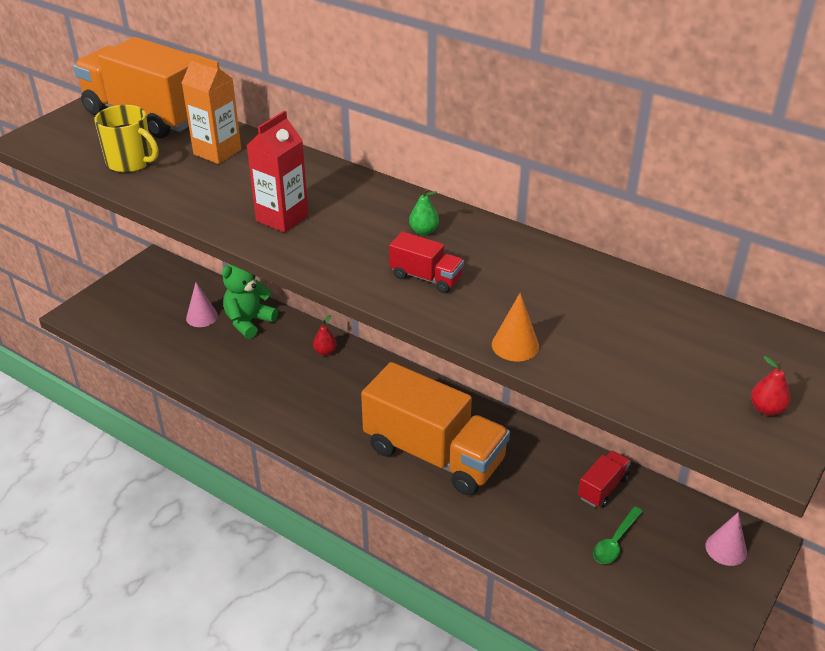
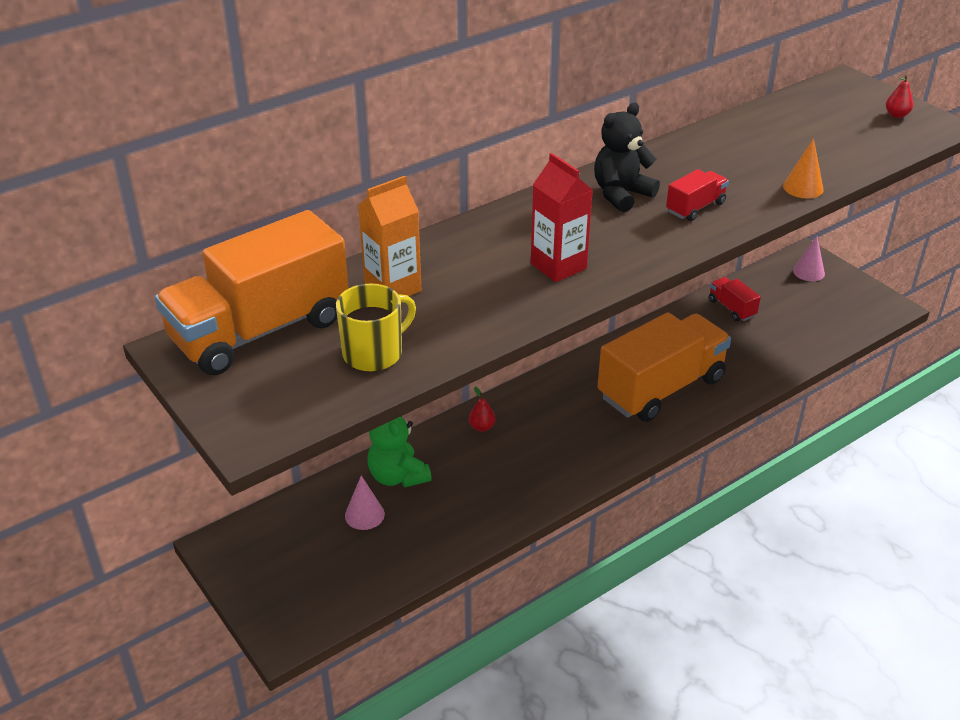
camera: 70 degrees left, 0 degrees up
green pear [409,189,439,235] -> black teddy bear [594,103,660,212]
green spoon [593,507,643,564] -> none

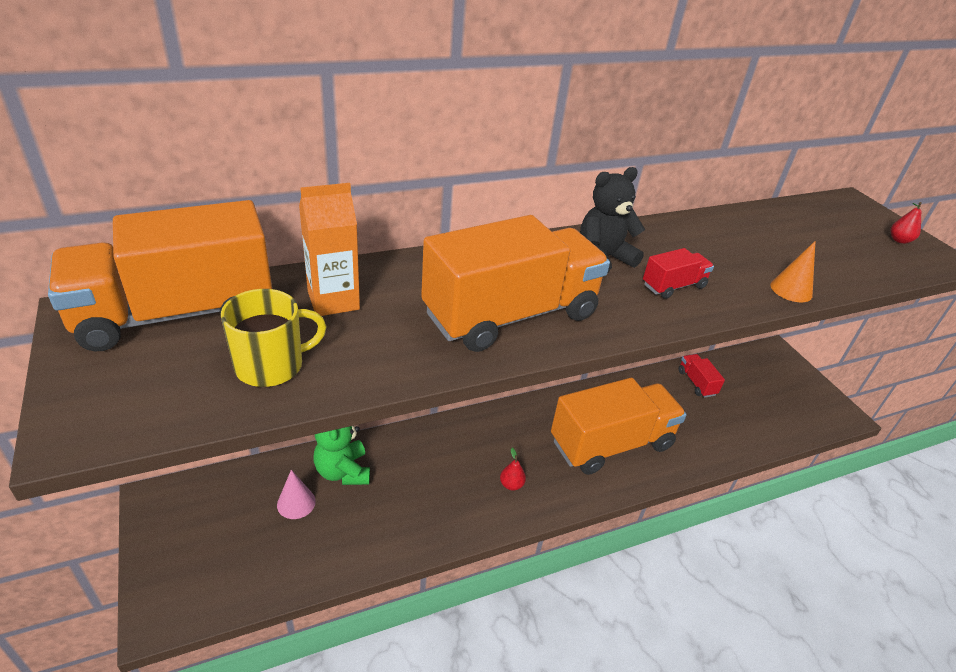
camera: 10 degrees right, 0 degrees up
red pear [469,387,495,432] -> red pear moved to [500,448,526,490]
red carton [531,153,593,282] -> orange truck [421,215,610,352]
pink cone [793,236,825,281] -> none

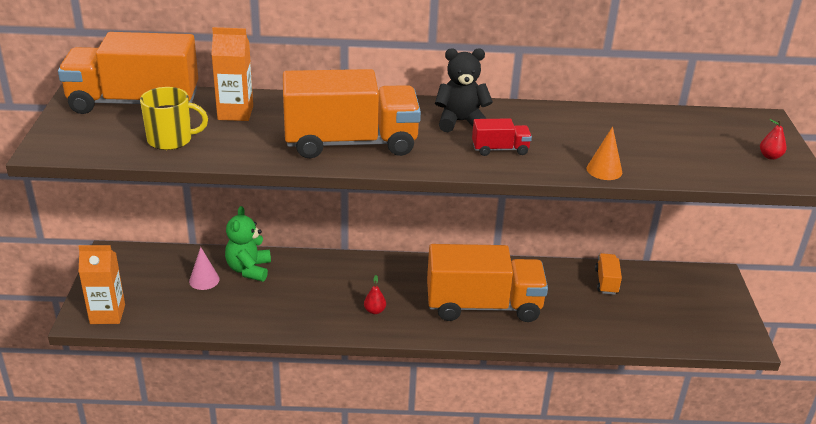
camera: 25 degrees right, 5 degrees down
red truck [678,354,725,398] -> orange truck [595,253,622,295]
none -> orange carton [78,245,125,324]

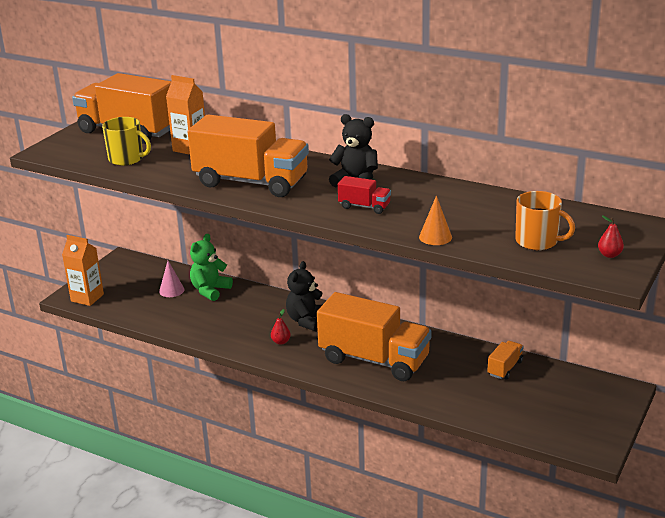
camera: 30 degrees right, 5 degrees down
none -> black teddy bear [286,261,323,332]
none -> orange mug [515,191,575,250]

